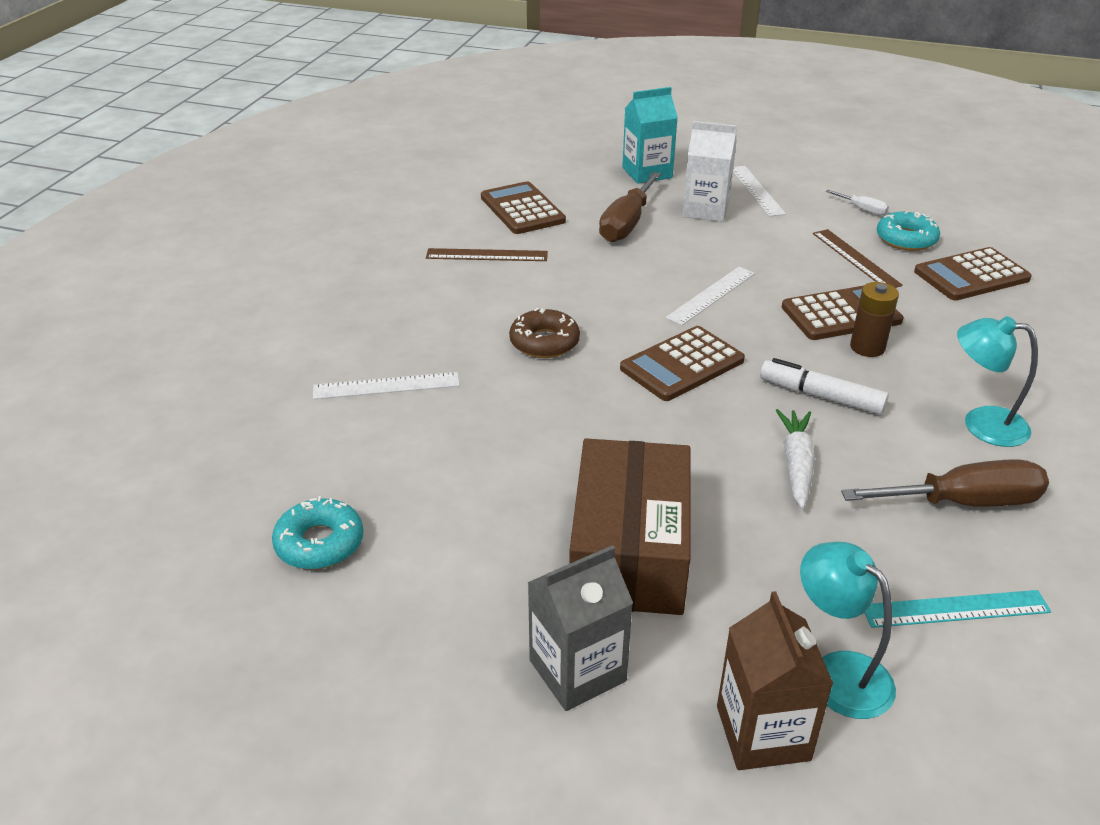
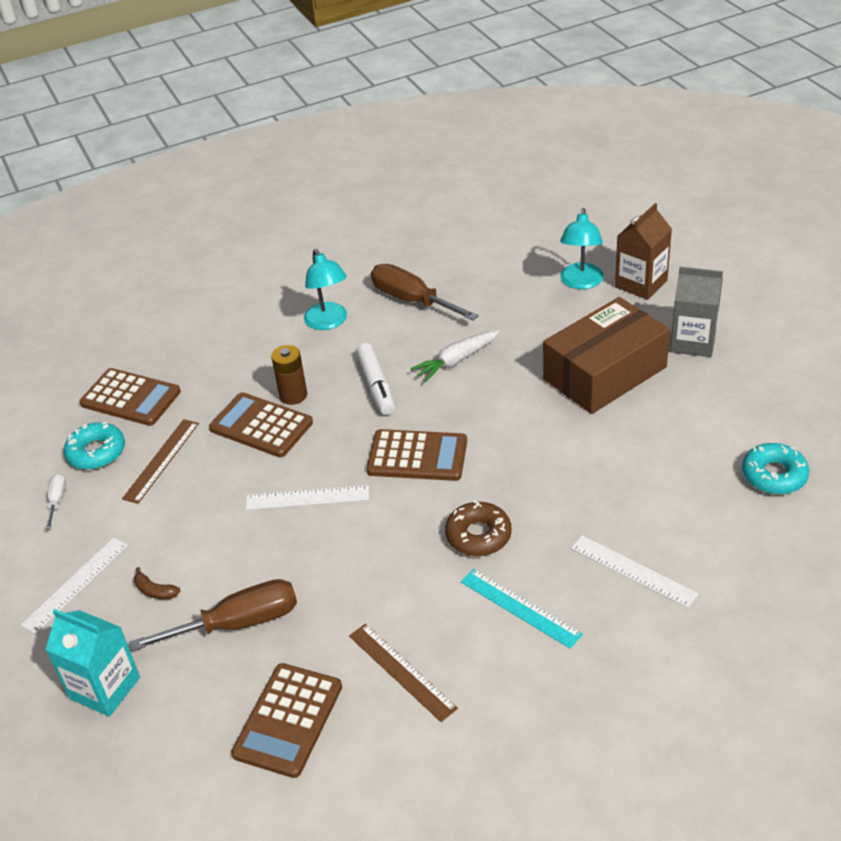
camera: 130 degrees left, 5 degrees up
white carton [683,121,737,222] -> brown banana [134,567,180,599]
turquoise ruler [864,590,1051,628] -> turquoise ruler moved to [461,569,583,649]

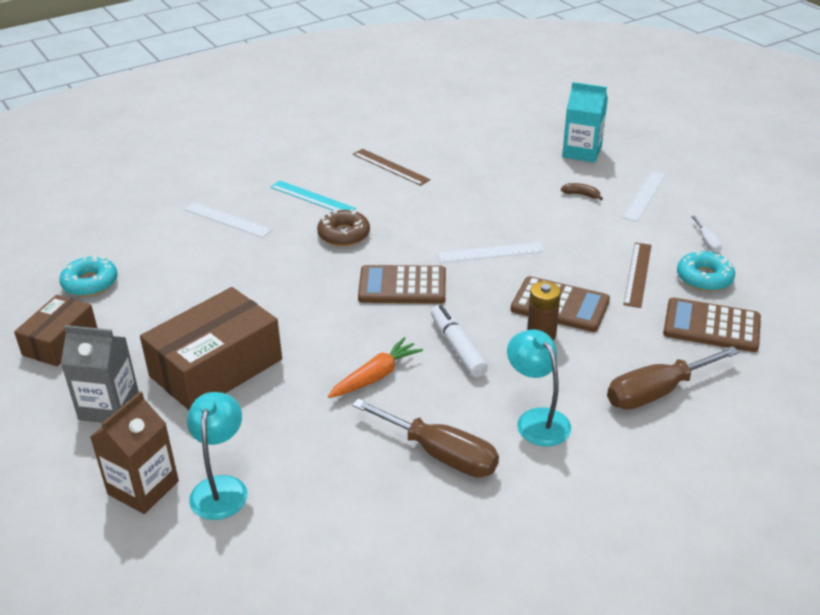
camera: 170 degrees right, 5 degrees down
brown screwdriver [130,579,297,651] -> brown screwdriver moved to [607,346,739,410]
brown calculator [231,663,342,778] -> none
white carrot [410,330,500,382] -> orange carrot [328,337,423,398]
none -> brown box [14,295,97,366]

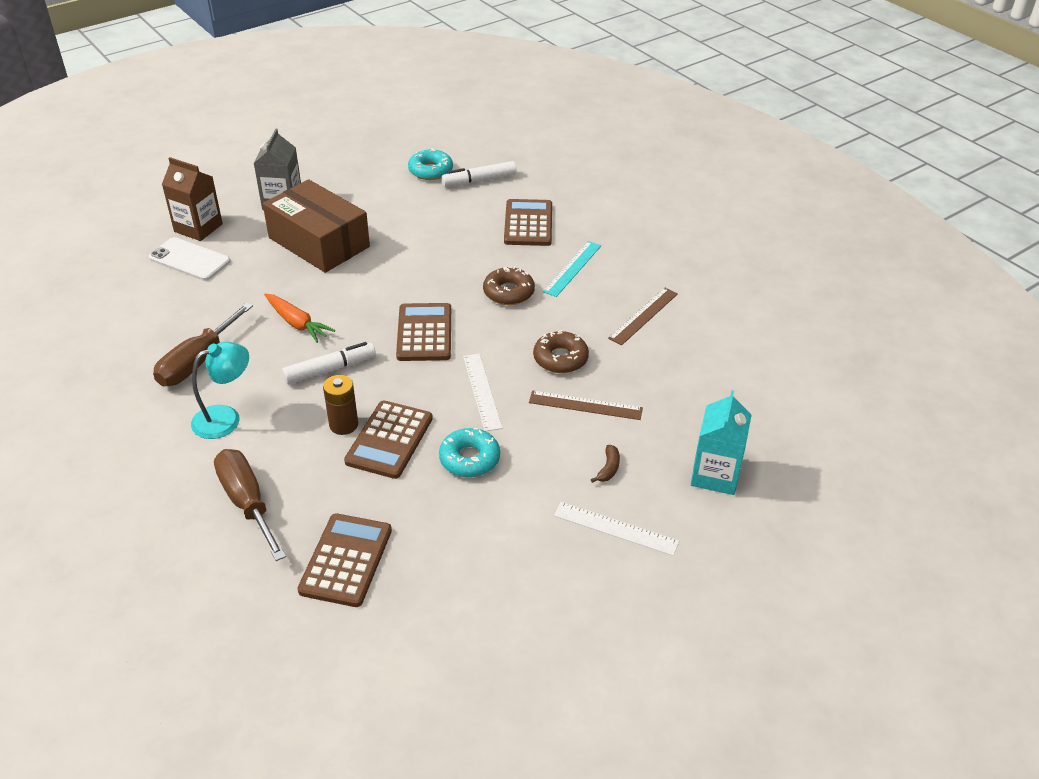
camera: 85 degrees right, 5 degrees up
brown box [14,295,97,366] -> none
white ruler [184,202,272,238] -> brown calculator [504,199,552,246]
turquoise lamp [187,392,248,520] -> white phone [149,237,231,281]
brown ruler [623,242,652,308] -> brown ruler moved to [529,391,643,420]
turquoise donut [677,251,735,291] -> turquoise donut moved to [439,428,500,477]
white screwdriver [691,216,722,253] -> none
none -> white marker [442,161,517,187]
none -> brown donut [533,330,589,373]

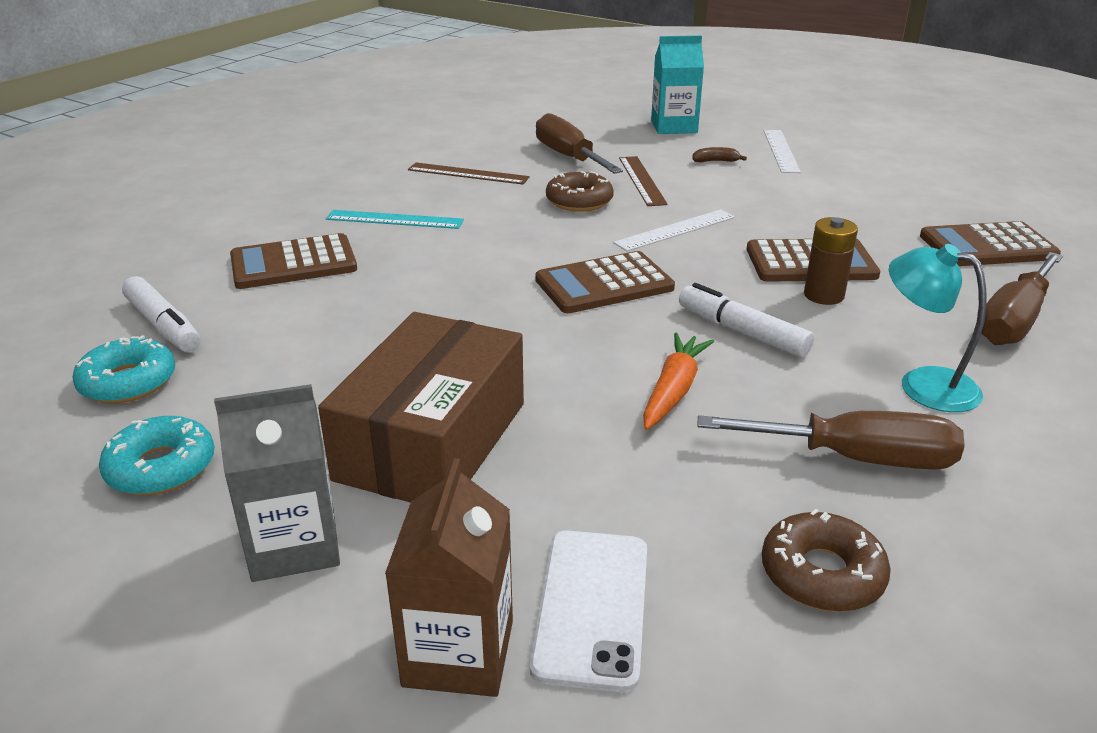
camera: 110 degrees left, 10 degrees down
turquoise donut [439,428,500,477] -> turquoise donut moved to [99,416,214,495]
brown donut [483,266,535,305] -> brown donut moved to [762,509,891,612]
none -> brown screwdriver [536,113,623,174]

